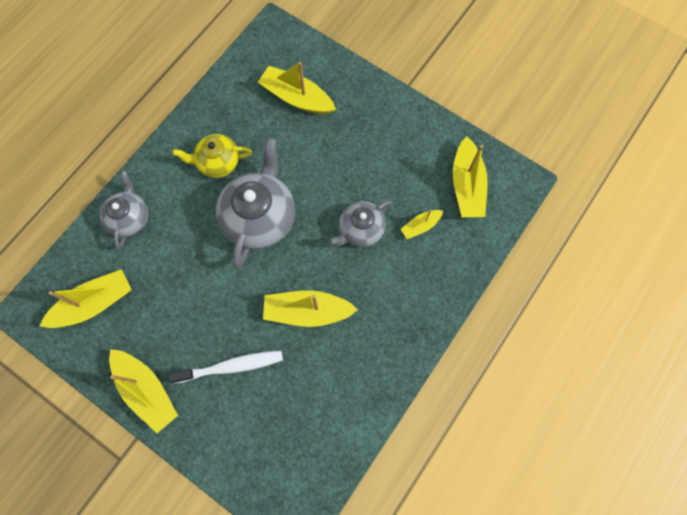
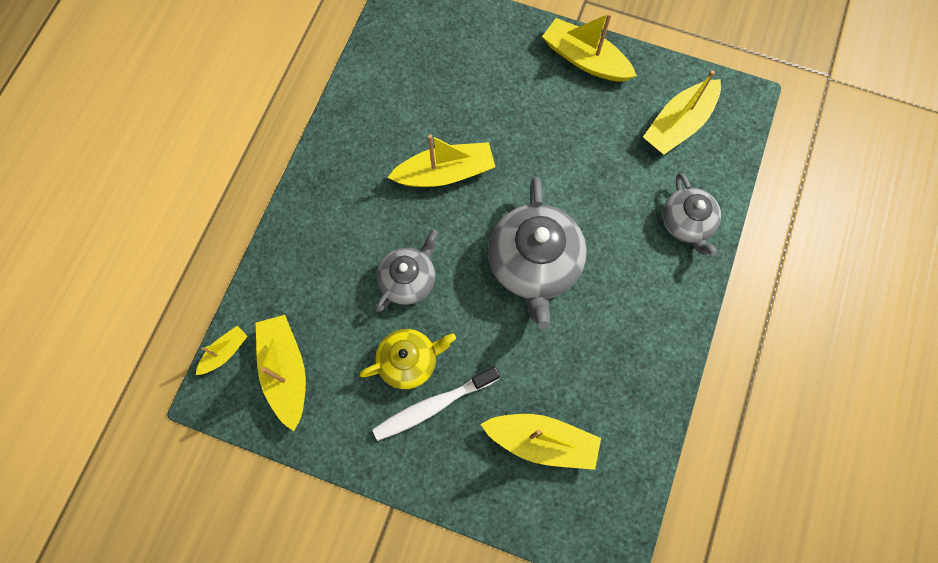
camera: 165 degrees right, 0 degrees up
white toothbrush [168,351,283,384] -> white toothbrush moved to [372,367,500,441]
yellow teapot [172,134,252,178] -> yellow teapot moved to [360,329,456,389]
yellow boat [400,210,443,239] -> yellow boat moved to [196,326,248,375]

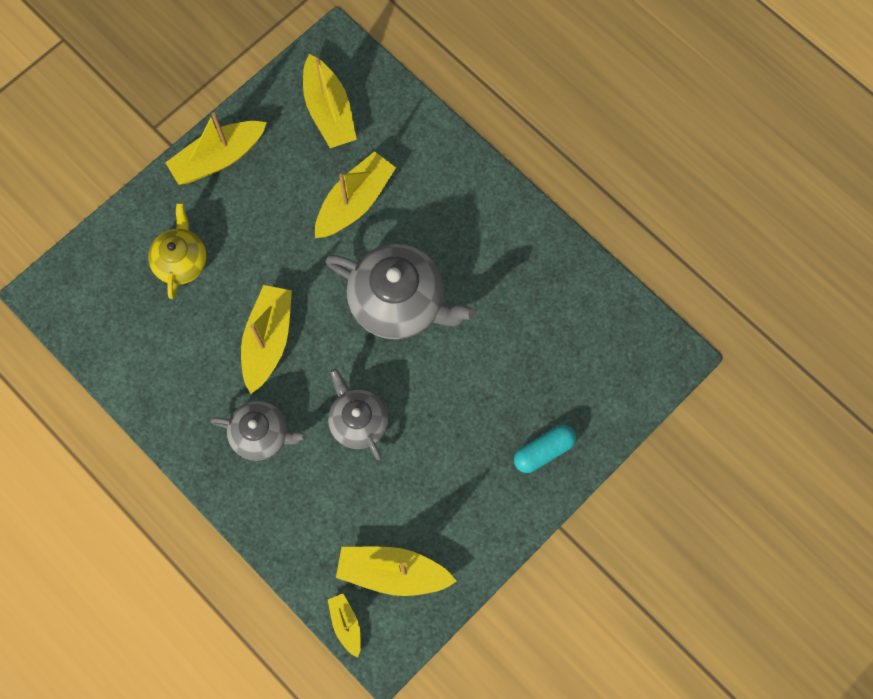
camera: 65 degrees left, 0 degrees up
yellow teapot [360,329,456,389] -> yellow teapot moved to [148,203,207,299]
white toothbrush [372,367,500,441] -> none
yellow boat [480,414,601,470] -> yellow boat moved to [315,151,396,238]
grey teapot [662,173,721,256] -> grey teapot moved to [210,401,307,461]
none -> turquoise capsule [514,425,576,473]

